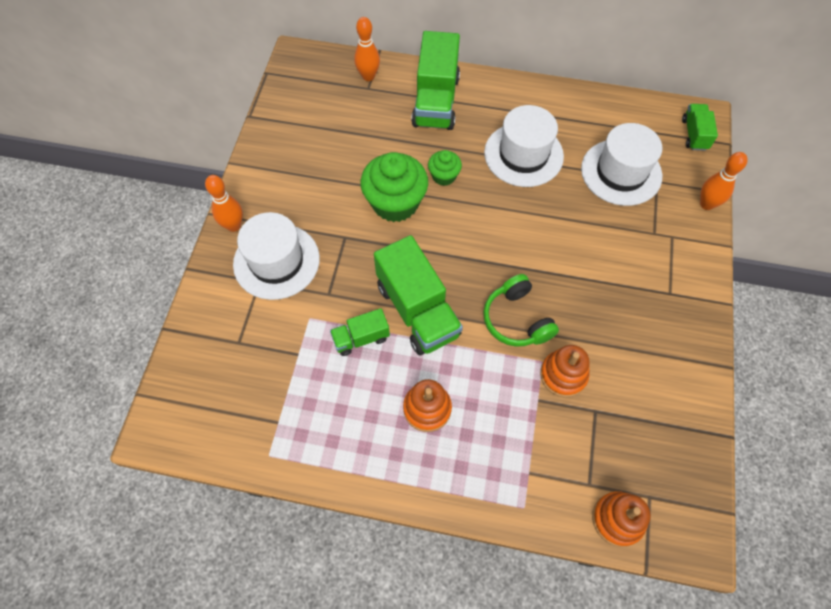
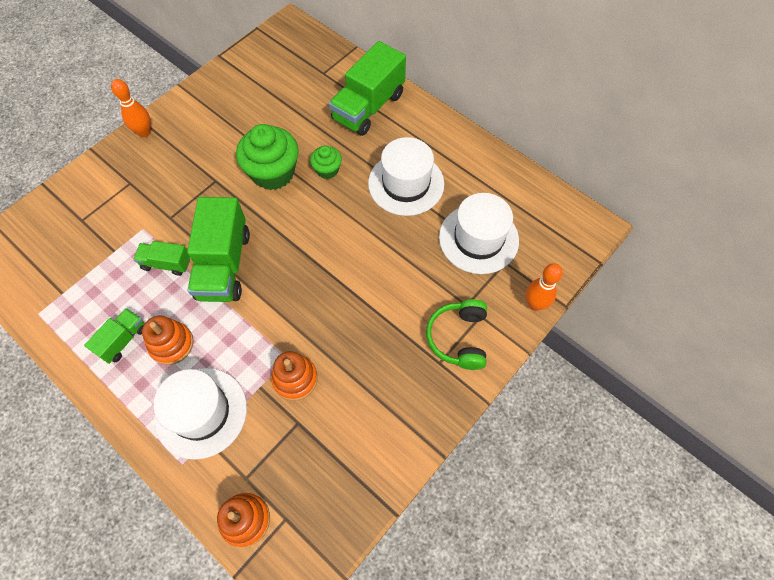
camera: 30 degrees right, 0 degrees up
white hat [233,212,320,300] -> white hat moved to [153,368,247,460]
orange bowling pin [354,17,380,81] -> none
green headphones [483,274,559,347] -> green headphones moved to [426,299,487,370]
green truck [682,104,718,151] -> green truck moved to [84,308,145,364]

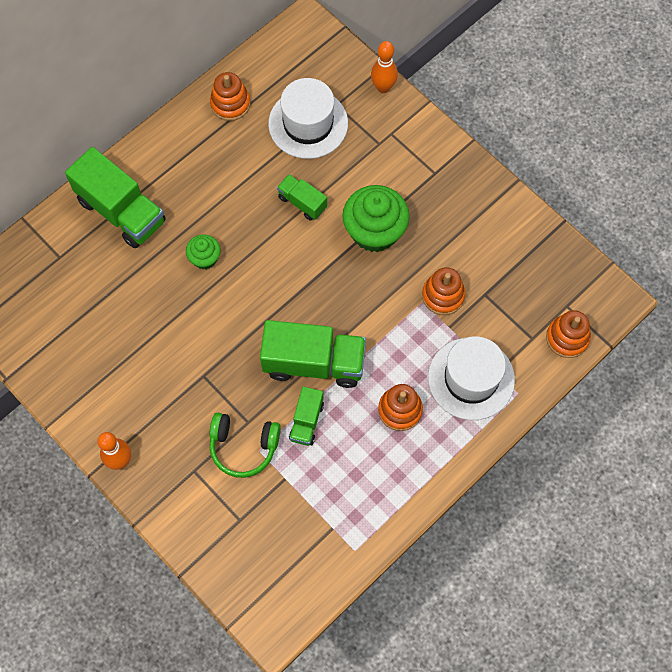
camera: 85 degrees left, 5 degrees up
green truck [84,308,145,364] -> green truck moved to [277,174,327,221]
green cupcake [236,124,299,190] -> green cupcake moved to [342,185,410,252]
white hat [368,137,444,216] -> none
green headphones [426,299,487,370] -> green headphones moved to [209,413,281,478]
none -> orange stacking toy [210,72,250,121]

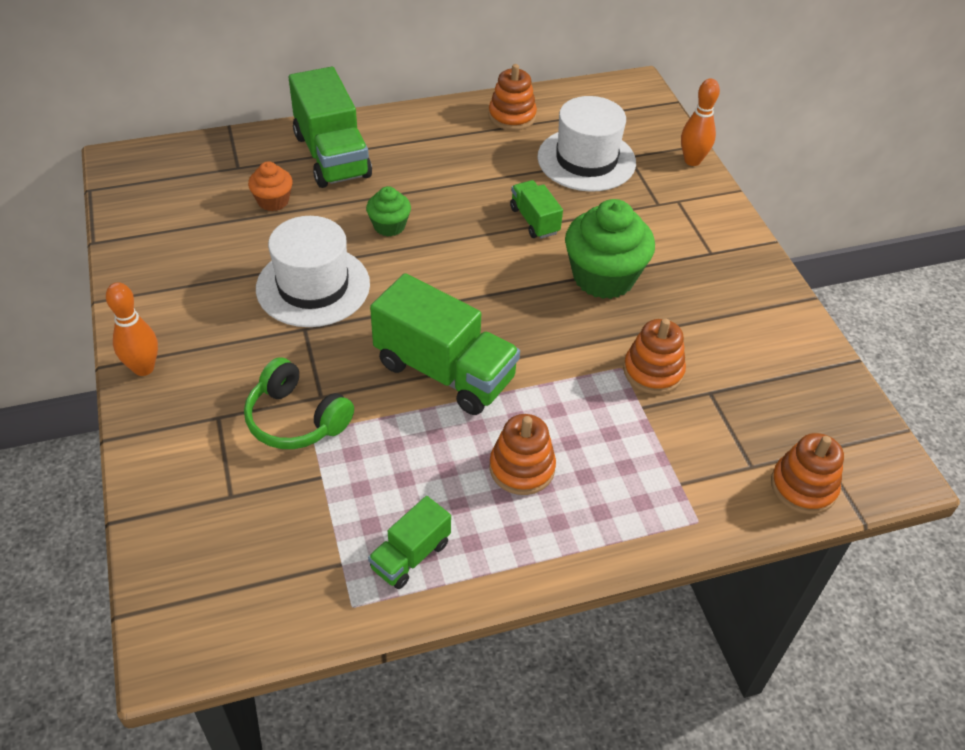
camera: 25 degrees right, 20 degrees down
green truck [289,386,324,446] -> green truck moved to [368,496,451,589]
white hat [428,336,515,420] -> white hat moved to [256,216,370,327]
none -> orange cupcake [248,161,293,211]

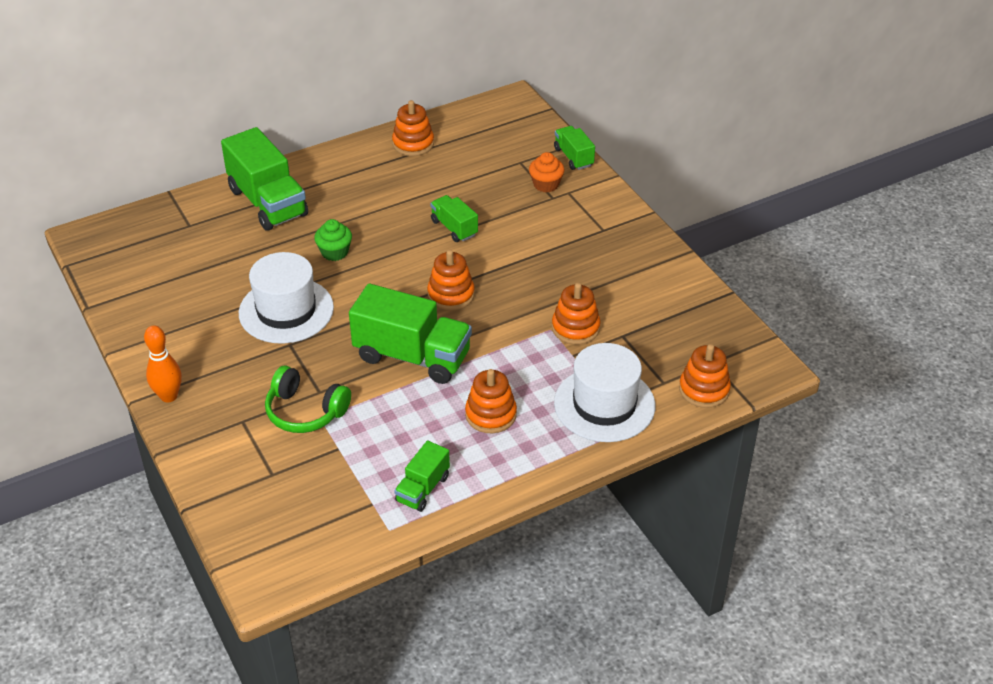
camera: 10 degrees left, 5 degrees down
orange cupcake [248,161,293,211] -> orange cupcake moved to [529,152,565,193]
white hat [537,96,636,192] -> white hat moved to [554,343,655,442]
green cupcake [565,199,655,299] -> none
orange bowling pin [681,78,720,166] -> green truck [554,126,595,170]
none -> orange stacking toy [427,250,475,311]

